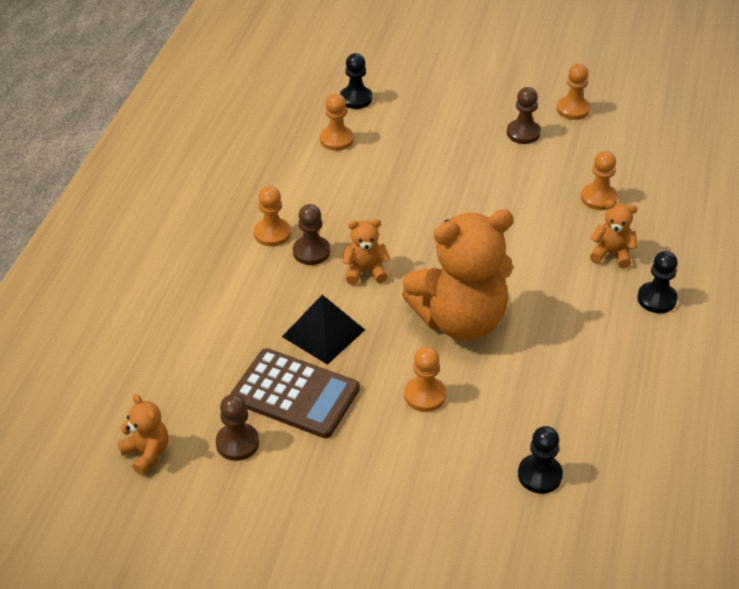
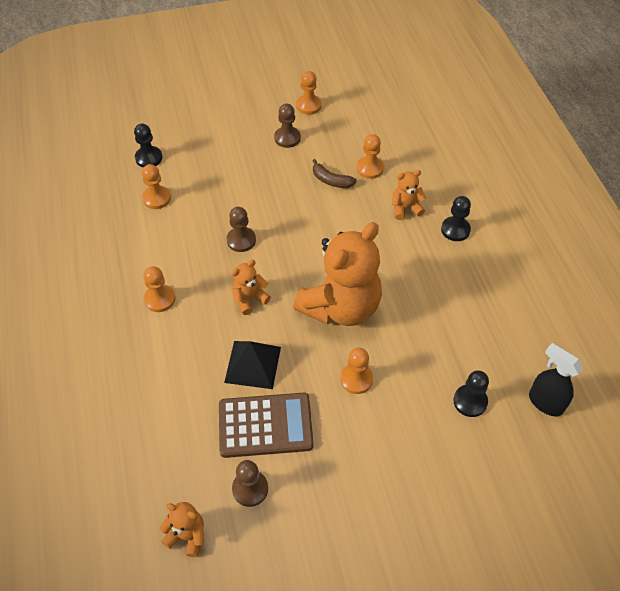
camera: 30 degrees left, 10 degrees up
brown pawn [293,204,330,265] -> brown pawn moved to [226,207,256,252]
none -> brown banana [312,159,357,188]
none -> black spray bottle [529,343,583,416]

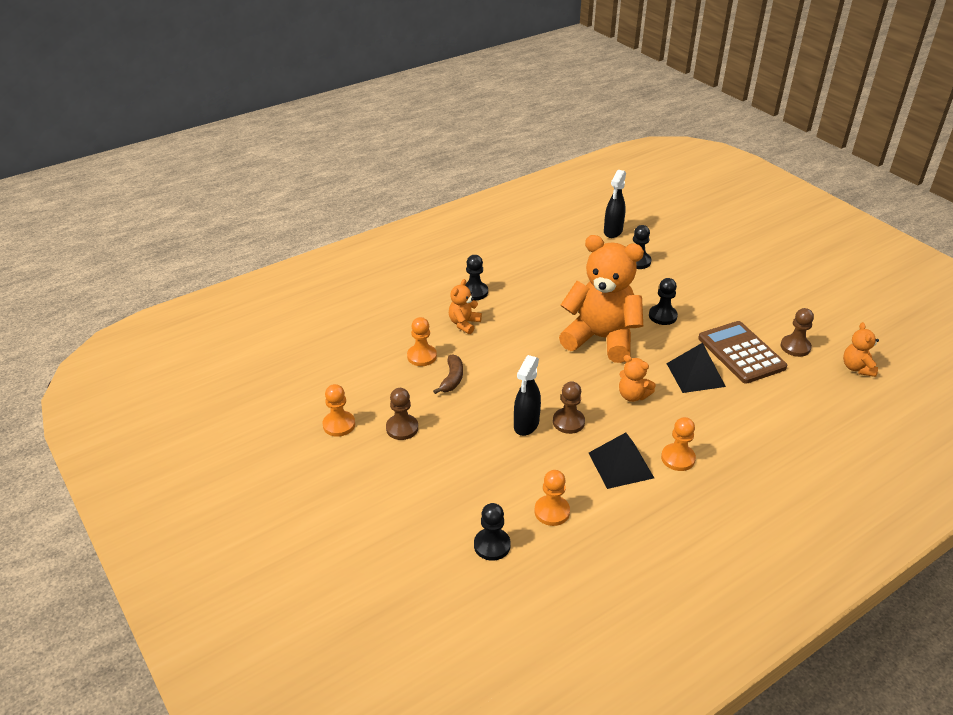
camera: 110 degrees left, 15 degrees down
orange pawn [340,348,373,394] -> black pawn [649,278,678,325]
orange teddy bear [392,170,426,220] -> orange teddy bear turned 60 degrees clockwise [449,279,482,334]
none -> black spray bottle [514,355,541,436]
none -> black pyramid [589,433,654,489]

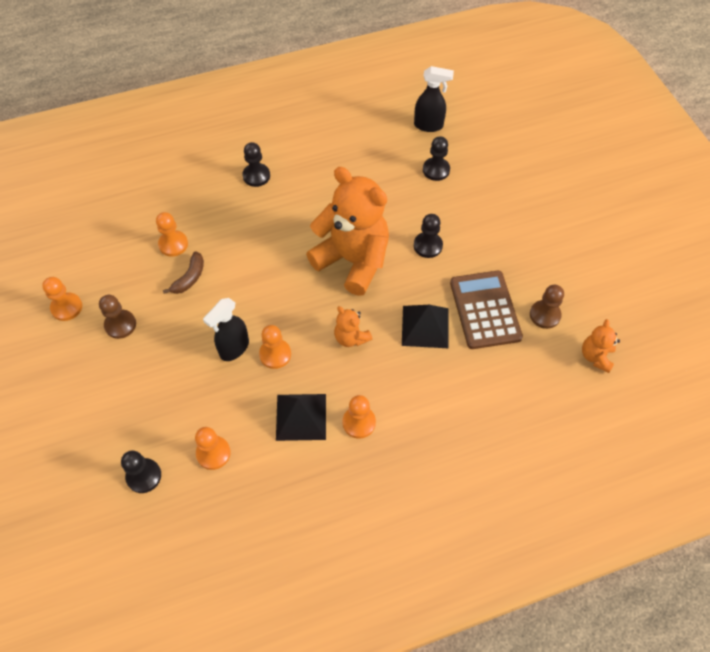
camera: 15 degrees right, 20 degrees up
orange teddy bear [449,279,482,334] -> none
brown pawn [553,381,585,434] -> orange pawn [259,325,291,369]
black spray bottle [604,170,626,238] -> black spray bottle turned 120 degrees counterclockwise [414,66,454,132]

